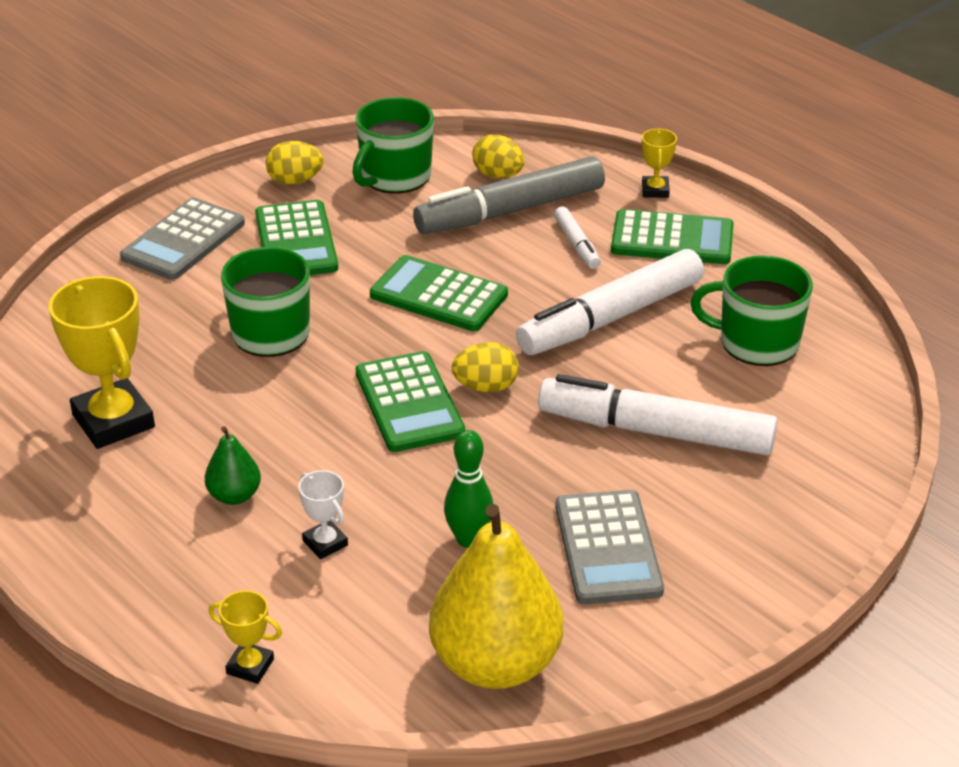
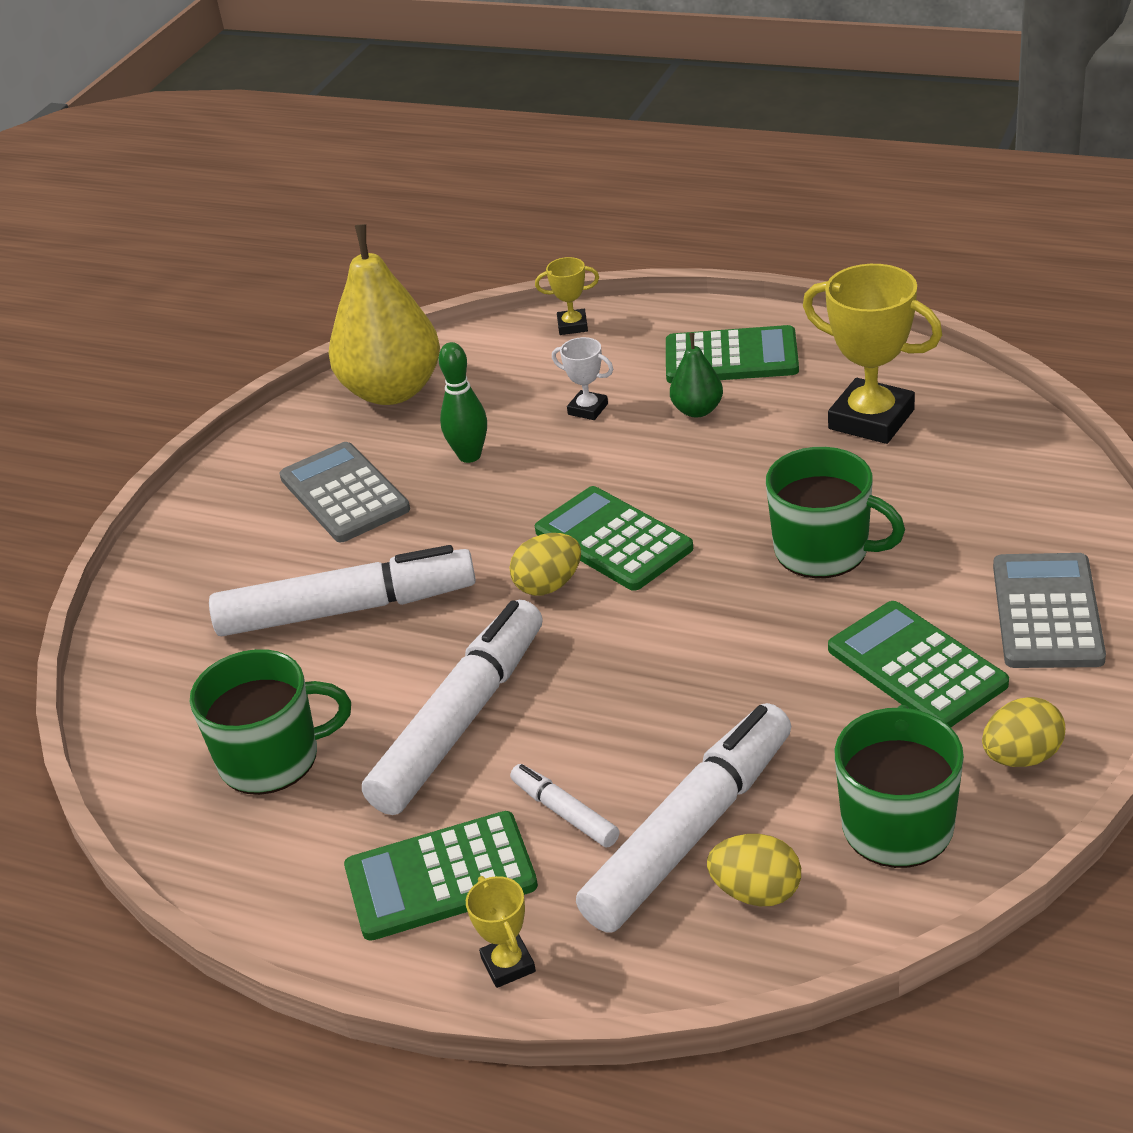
camera: 160 degrees right, 0 degrees up
green calculator [370,255,508,331] -> green calculator moved to [666,325,799,383]
grey marker [413,156,605,234] -> white marker [576,703,791,933]

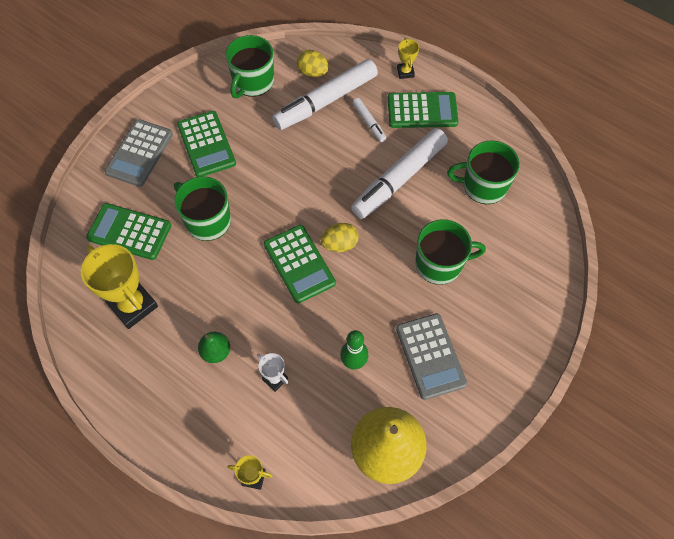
camera: 170 degrees left, 25 degrees up
white marker [209,545,476,636] -> green mug [415,219,486,285]
green calculator [666,325,799,383] -> green calculator moved to [86,203,171,260]
yellow egg [982,697,1065,767] -> none

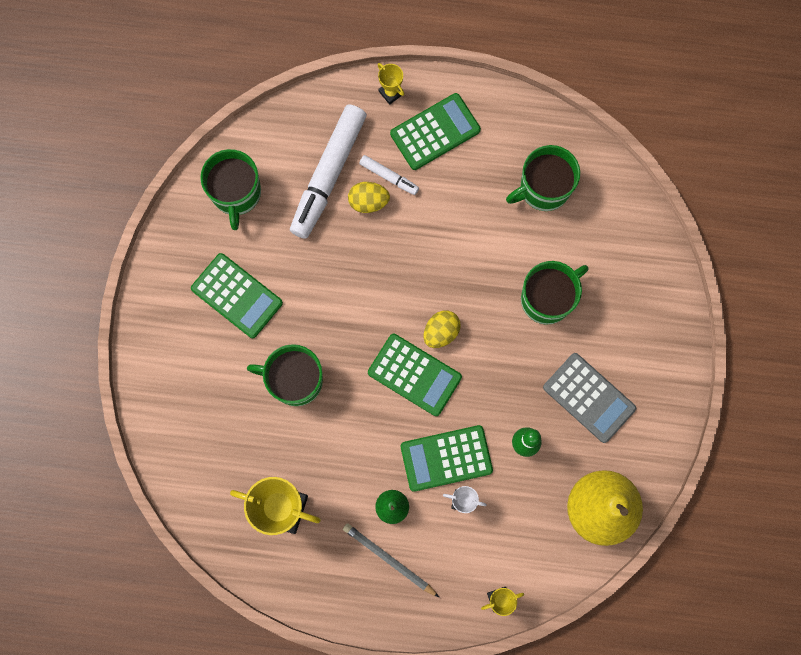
camera: 30 degrees left, 15 degrees up
green calculator [86,203,171,260] -> green calculator moved to [401,425,493,492]
grey calculator [105,119,173,187] -> none
yellow egg [297,50,329,77] -> yellow egg moved to [348,182,390,213]
white marker [351,128,448,219] -> none
none -> grey pencil [343,523,439,597]

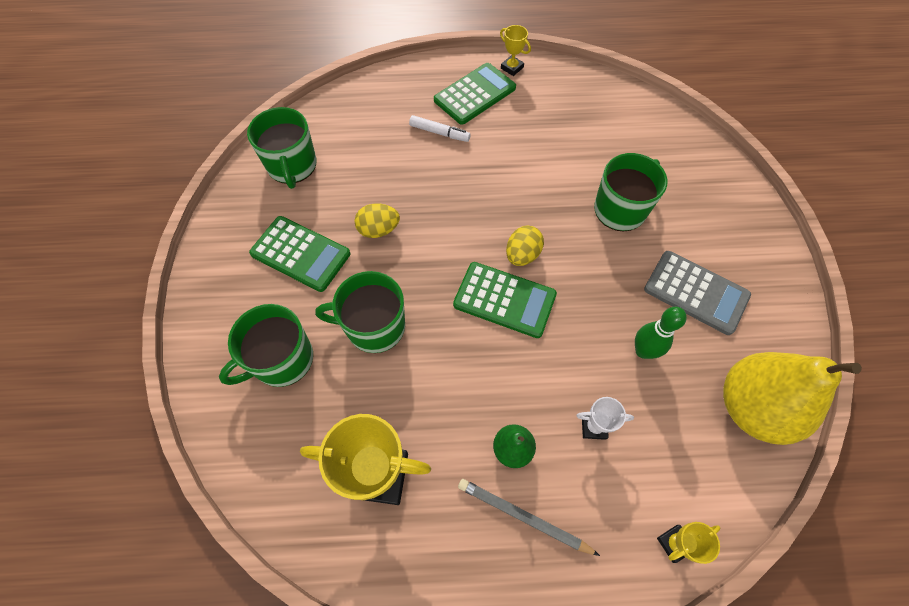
camera: 10 degrees left, 15 degrees down
white marker [290,104,367,239] -> none
yellow egg [348,182,390,213] -> yellow egg moved to [354,204,400,238]
yellow trophy [378,63,404,105] -> yellow trophy moved to [500,25,531,76]
green calculator [401,425,493,492] -> none
green mug [506,145,580,211] -> green mug moved to [219,304,313,387]

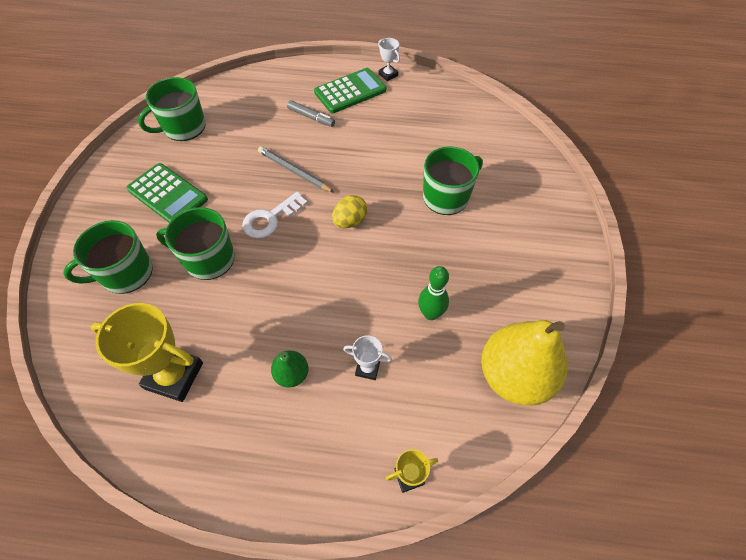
camera: 10 degrees right, 5 degrees down
green mug [247,107,316,189] -> green mug turned 60 degrees clockwise [138,77,206,141]
yellow egg [354,204,400,238] -> none
white marker [409,115,471,142] -> grey marker [287,100,335,127]
green calculator [453,262,557,338] -> none
grey pencil [458,479,600,556] -> grey pencil moved to [258,146,335,193]
yellow trophy [500,25,531,76] -> white trophy [378,38,400,81]
grey calculator [644,251,751,335] -> none
none -> white key [242,192,307,238]

